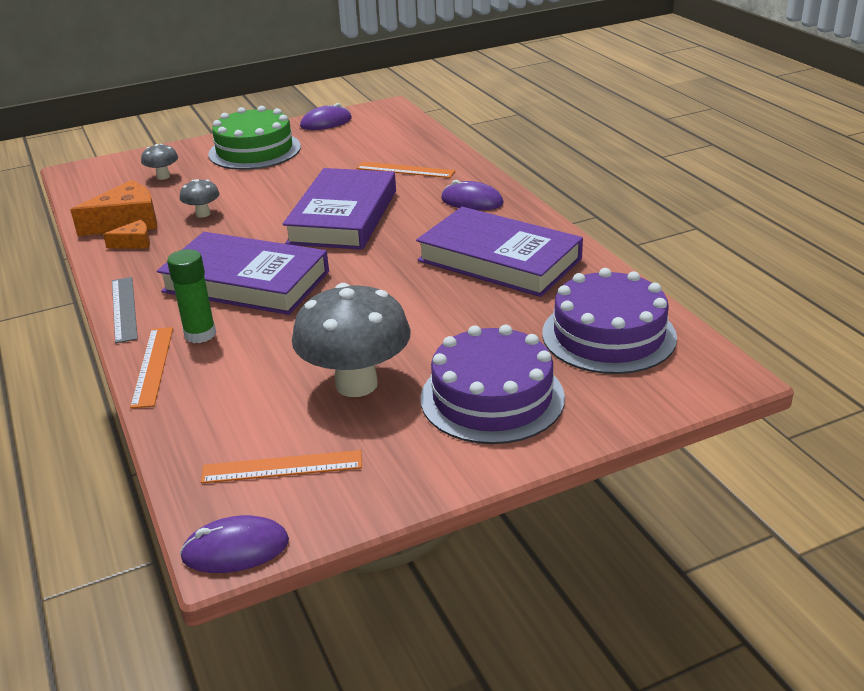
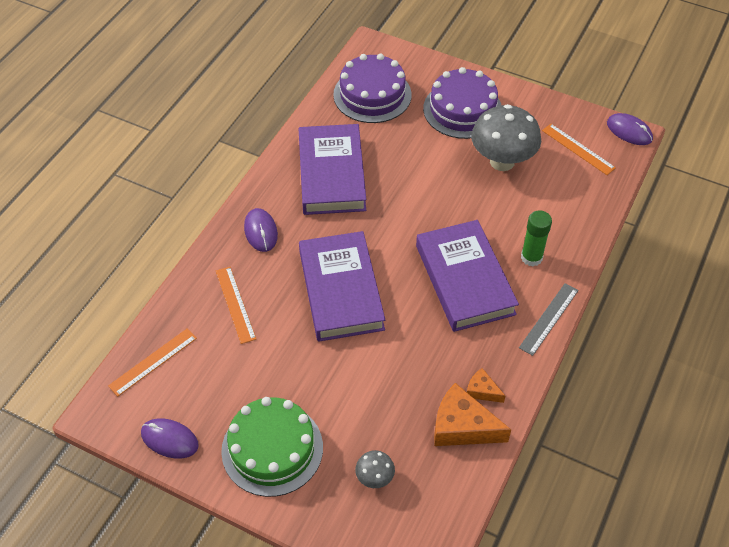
camera: 130 degrees left, 20 degrees up
orange ruler [130,327,173,408] -> orange ruler moved to [108,329,197,397]
grey mushroom [180,179,220,218] -> none
purple book [283,168,396,250] -> purple book turned 75 degrees counterclockwise [299,231,385,342]

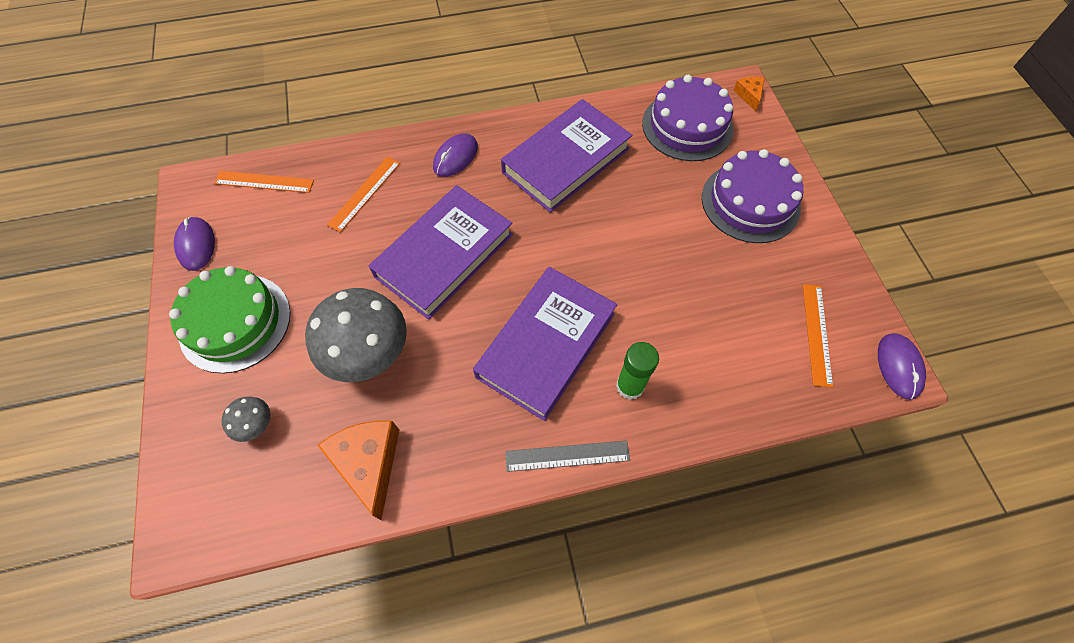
camera: 50 degrees right, 10 degrees up
orange cheese [467,368,505,403] -> orange cheese moved to [733,77,765,111]
grey mushroom [471,104,541,171] -> grey mushroom moved to [305,288,407,382]

